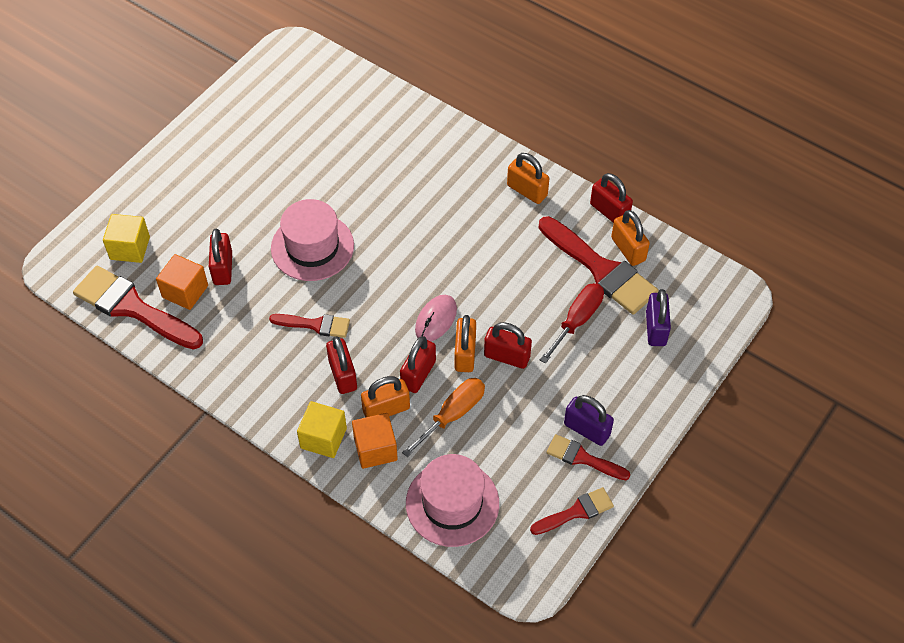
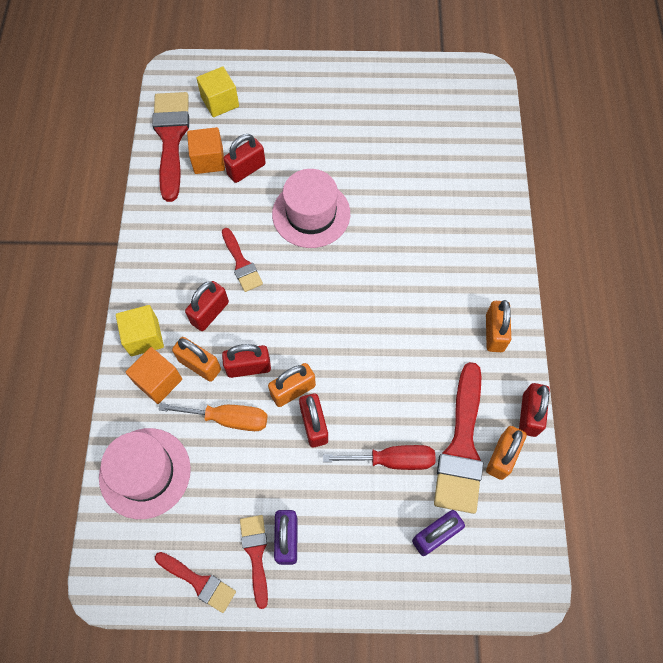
camera: 55 degrees right, 10 degrees up
pink mouse [415,295,457,341] -> none

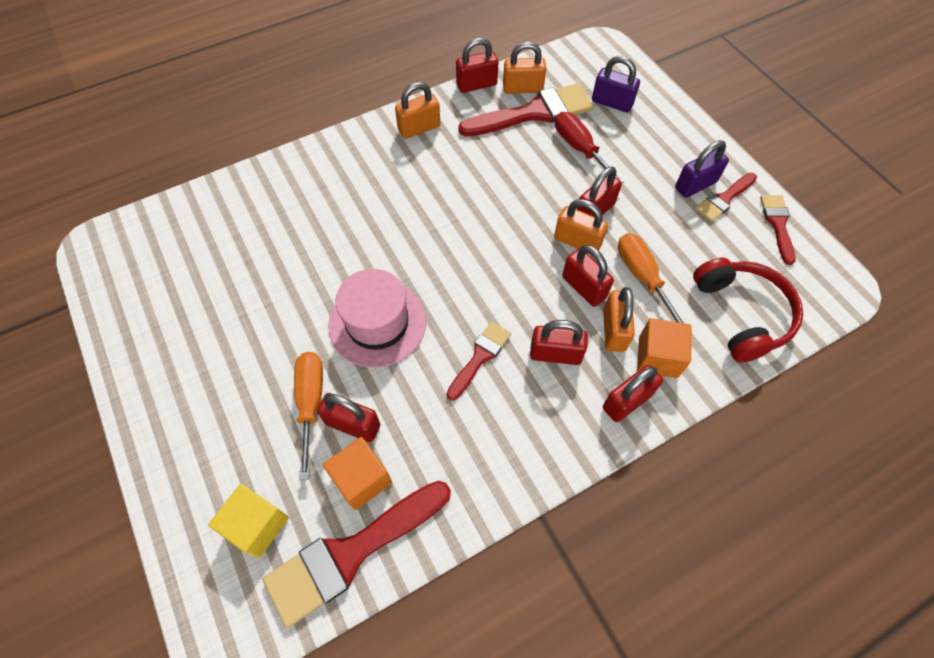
camera: 120 degrees left, 5 degrees down
pink hat [99,428,191,519] -> red headphones [693,257,803,363]
yellow cube [116,305,164,356] -> red padlock [603,365,663,422]
none -> orange screwdriver [294,352,323,480]

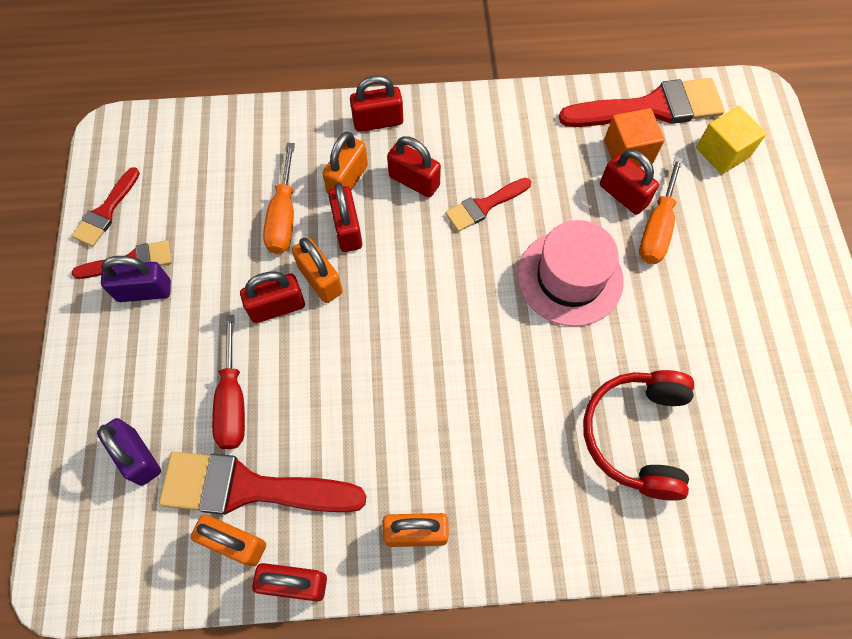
camera: 155 degrees left, 5 degrees up
orange cube [637,318,692,378] -> none
red headphones [693,257,803,363] -> red headphones moved to [583,370,694,501]

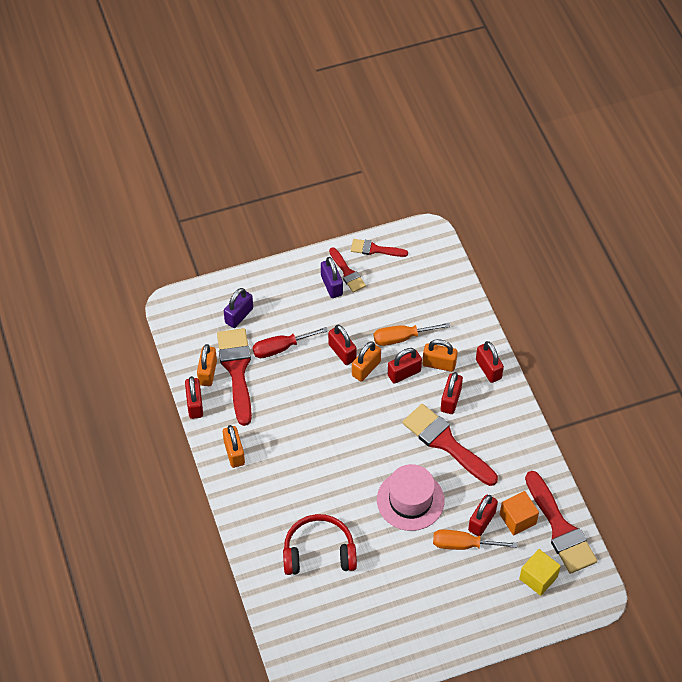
camera: 75 degrees right, 10 degrees down
red brush [445,178,531,232] -> red brush [402,404,498,486], size x1.83

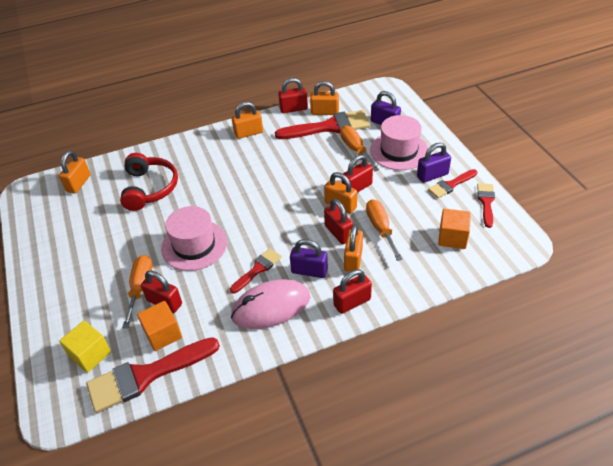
camera: 90 degrees right, 10 degrees down
red screwdriver [252,327,328,358] -> orange screwdriver [340,125,379,171]
red brush [402,404,498,486] -> red brush [230,248,282,294], size x0.55
red padlock [441,372,463,414] -> purple padlock [290,239,328,278]
none -> orange padlock [59,150,91,194]
none -> pink mouse [231,279,310,329]
none -> pink hat [370,115,428,170]
none -> orange cube [438,209,471,249]

